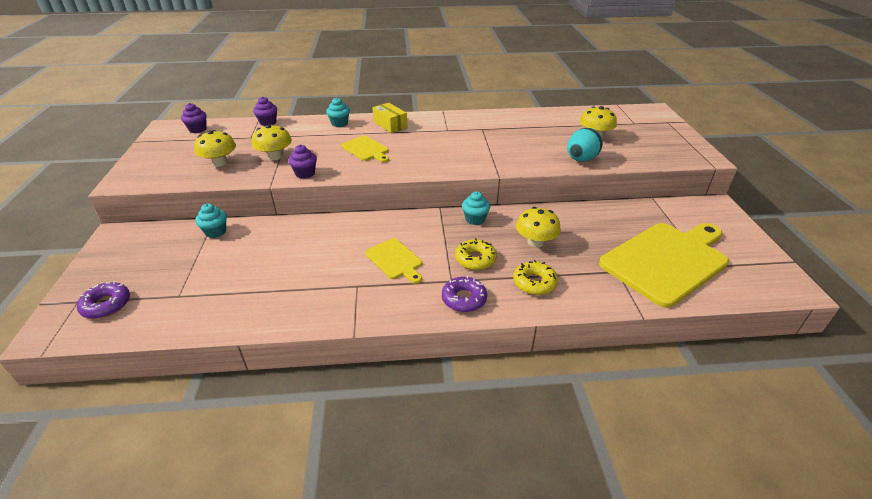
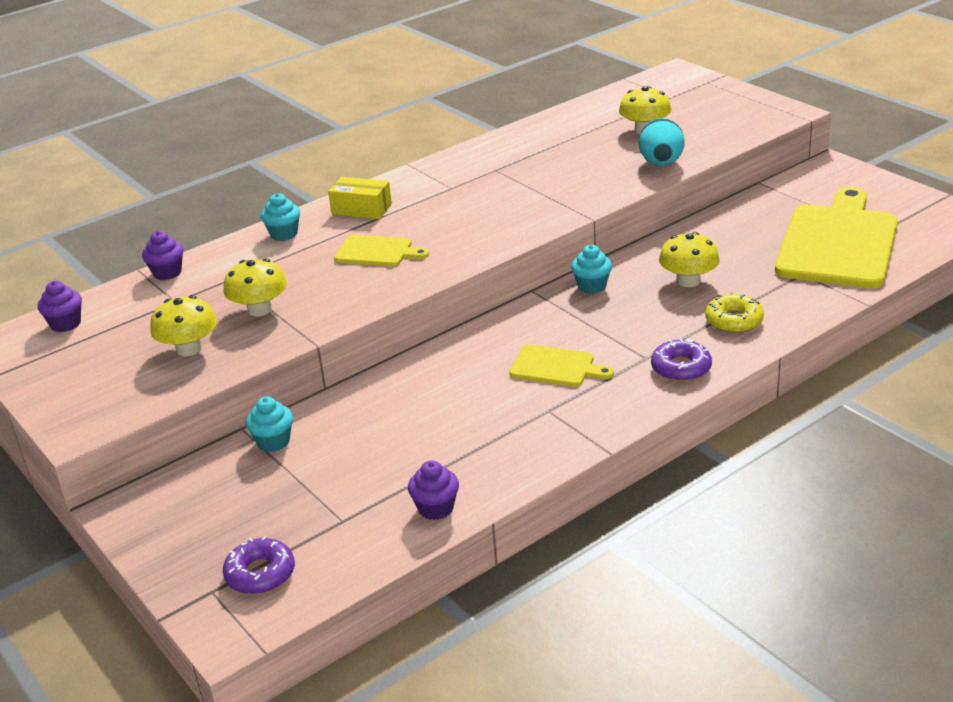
camera: 30 degrees left, 5 degrees down
purple cupcake [288,145,317,179] -> purple cupcake moved to [408,461,459,520]
yellow donut [455,238,497,270] -> none

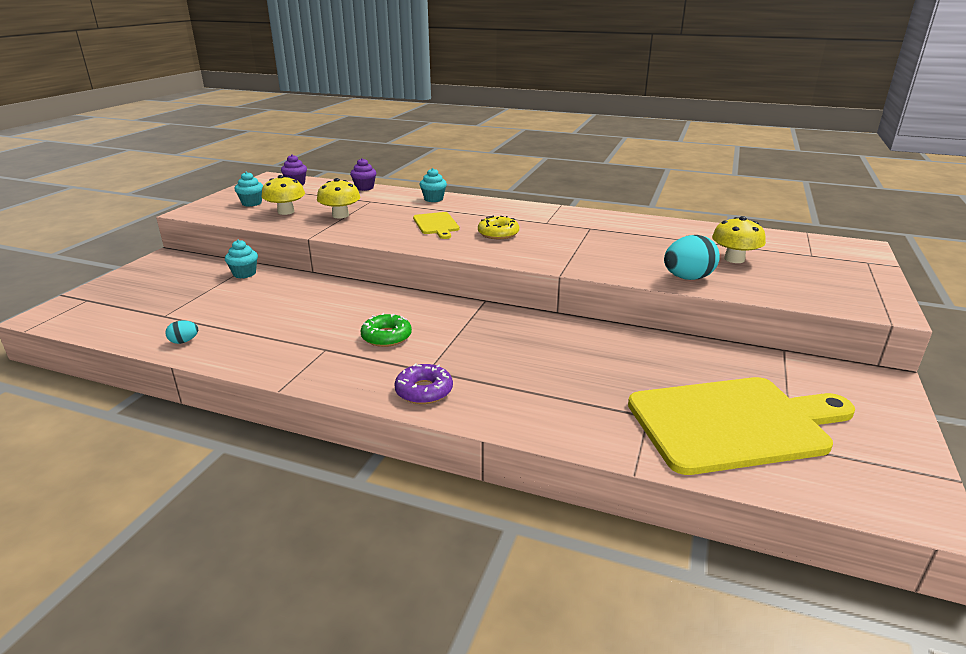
camera: 55 degrees right, 5 degrees down
purple donut [223,536,295,594] -> none
yellow box [328,177,392,219] -> none
purple cupcake [408,461,459,520] -> turquoise egg [165,320,198,344]
yellow cutting board [509,344,614,387] -> green donut [360,313,412,347]
turquoise cupcake [571,245,612,294] -> turquoise cupcake moved to [234,172,263,207]
yellow mushroom [659,232,720,287] -> none
yellow donut [705,292,764,333] -> yellow donut moved to [478,215,519,239]

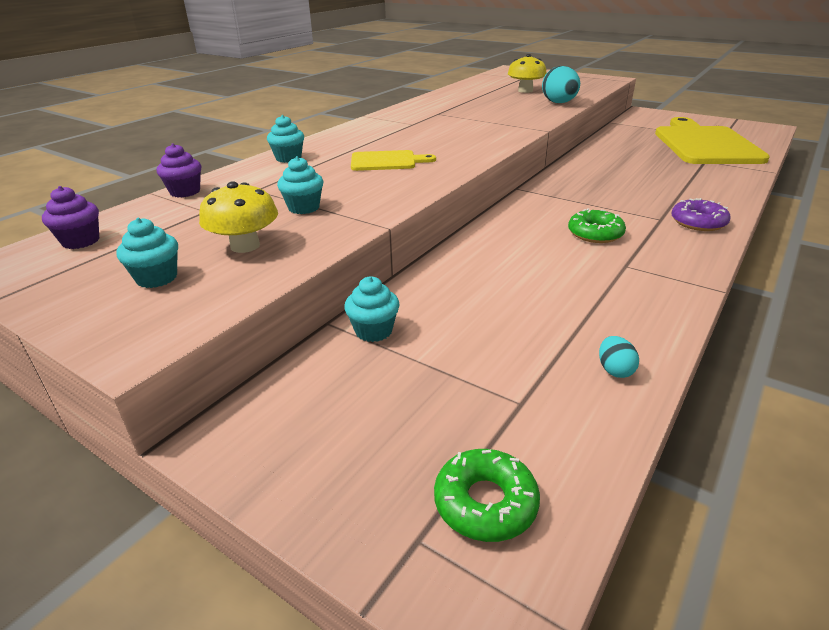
camera: 75 degrees left, 5 degrees up
yellow mushroom [317,178,360,218] -> turquoise cupcake [277,156,324,214]
yellow donut [478,215,519,239] -> none
none -> green donut [434,449,540,542]

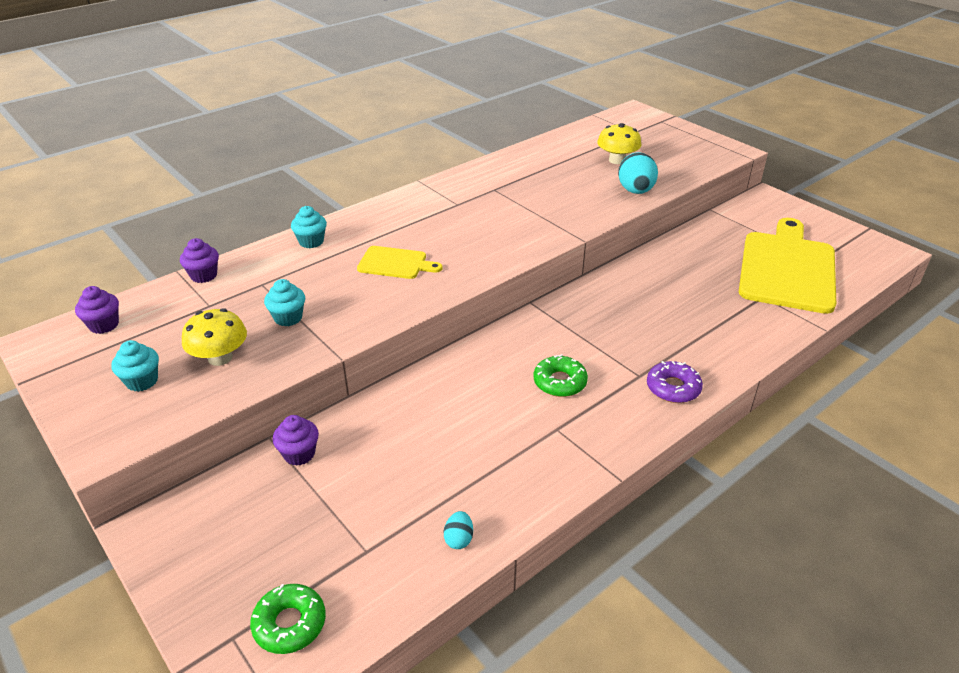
camera: 15 degrees right, 5 degrees up
turquoise cupcake [344,276,400,342] -> purple cupcake [273,415,319,466]

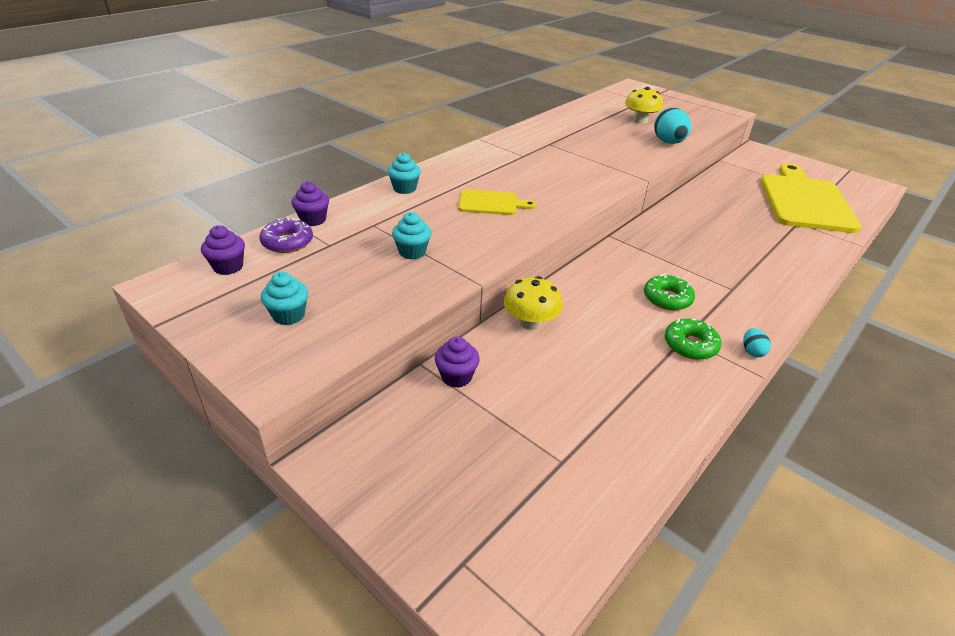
camera: 10 degrees left, 0 degrees up
yellow mushroom [182,308,247,366] -> yellow mushroom moved to [504,276,562,330]
green donut [250,584,326,654] -> green donut moved to [665,318,721,360]
turquoise egg [443,511,473,549] -> turquoise egg moved to [743,328,771,357]
purple donut [647,361,703,403] -> purple donut moved to [260,218,313,253]

